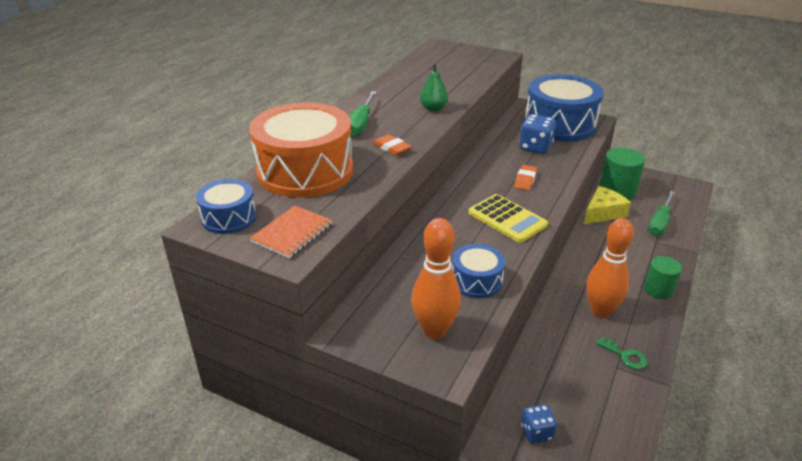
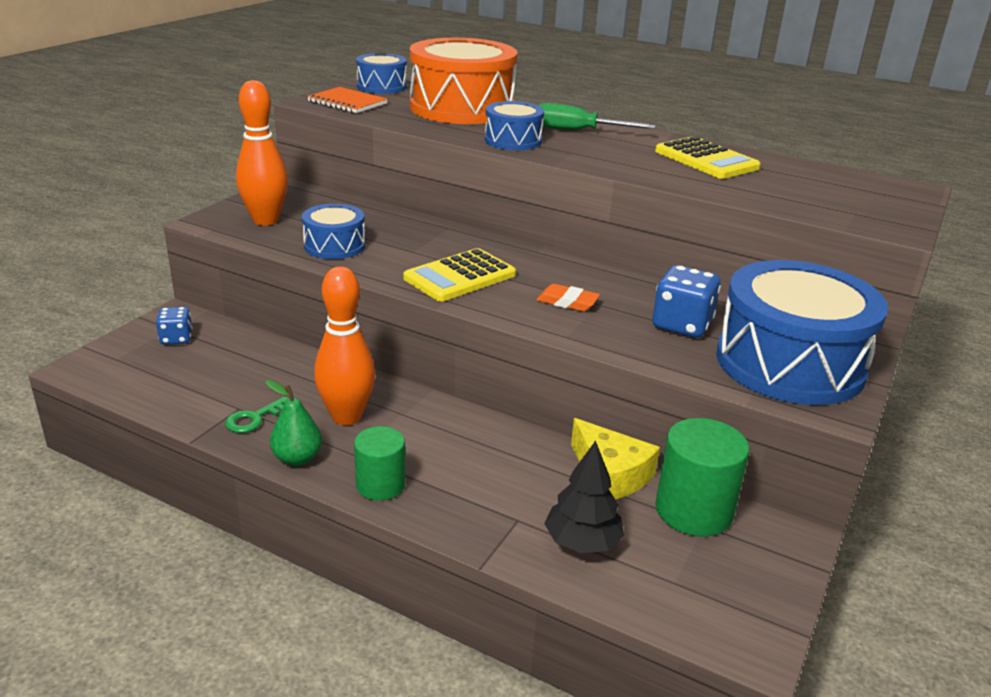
camera: 90 degrees right, 5 degrees down
orange eraser [373,134,412,156] -> blue drum [485,101,544,150]
green pear [420,63,448,112] -> green pear moved to [265,380,322,466]
green screwdriver [648,191,675,236] -> black tree [544,440,624,553]
none -> yellow calculator [655,136,761,179]

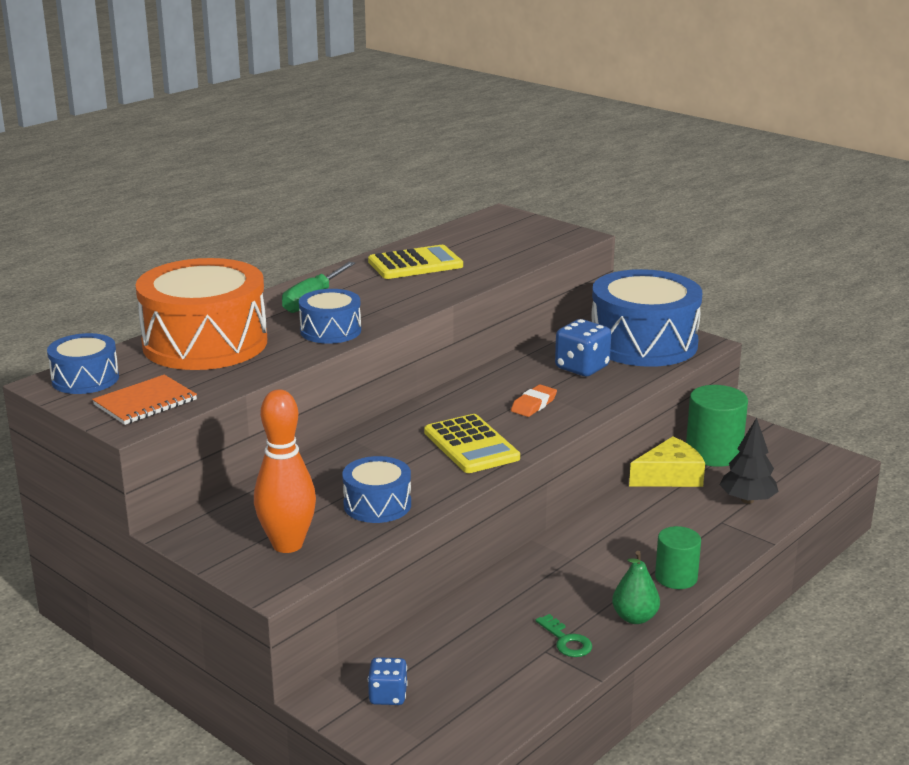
camera: 75 degrees left, 5 degrees down
orange bowling pin [314,266,375,425] -> none

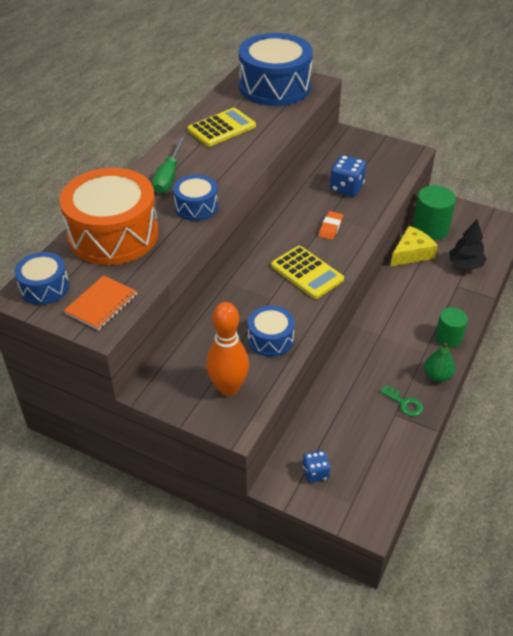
camera: 15 degrees left, 20 degrees up
blue drum [591,269,702,367] -> blue drum moved to [238,33,313,106]

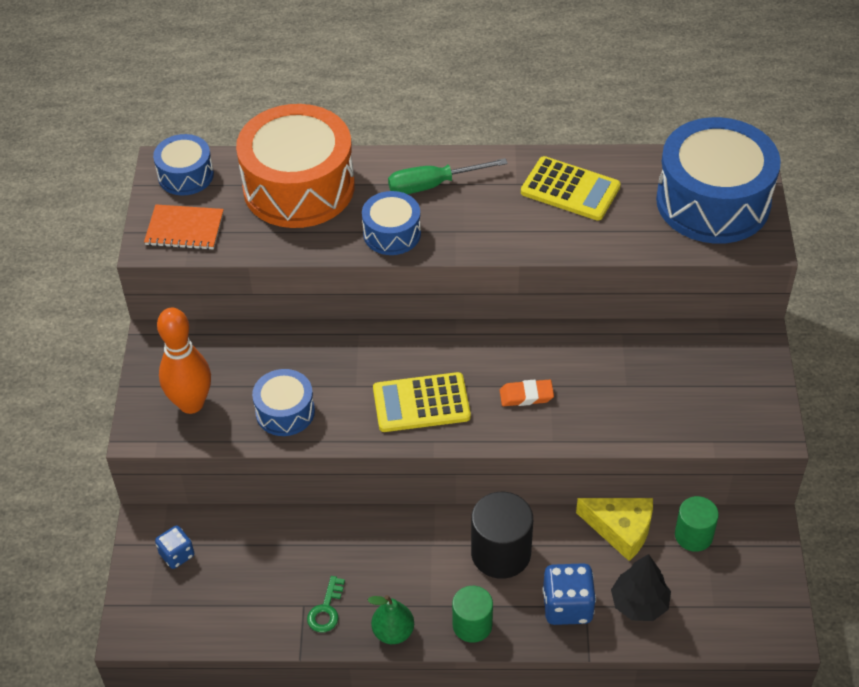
camera: 65 degrees right, 5 degrees up
yellow calculator [271,246,344,299] -> yellow calculator turned 60 degrees clockwise [373,372,471,432]
blue dice [330,155,366,197] -> blue dice moved to [542,563,596,625]
green cylinder [412,185,456,240] -> green cylinder [675,496,719,552], size x0.64
none -> black cylinder [471,492,533,579]

